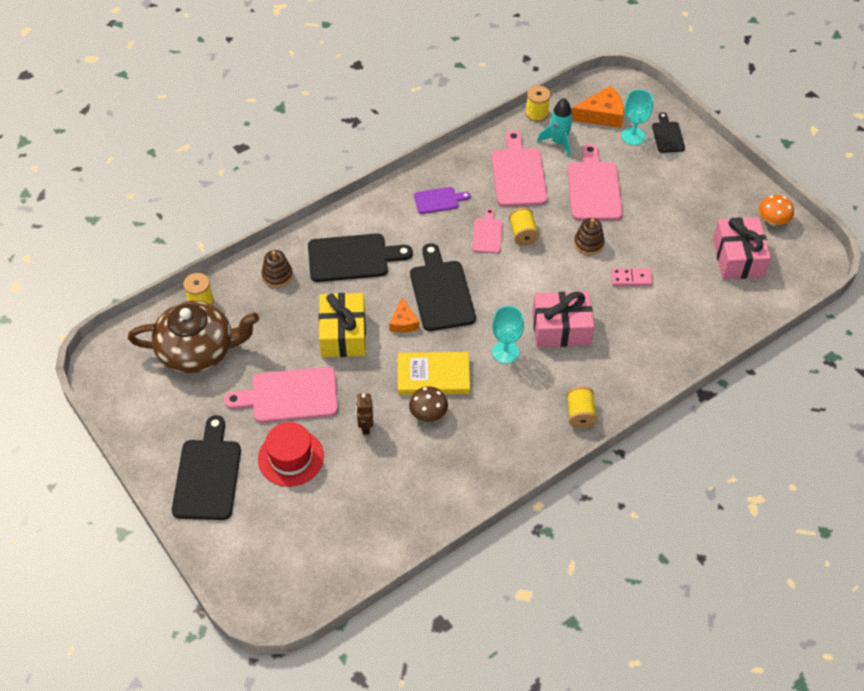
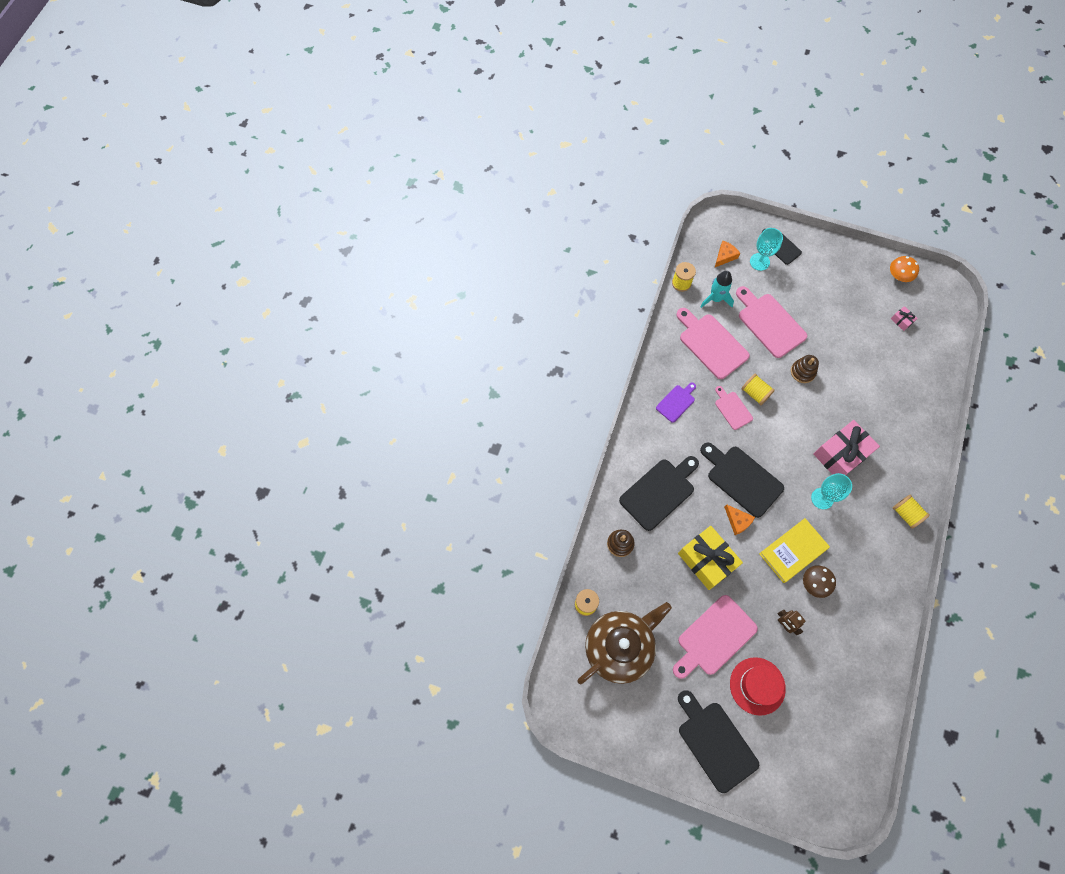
camera: 35 degrees left, 15 degrees up
orange cheese [571,85,624,128] -> orange cheese [715,241,740,267], size x0.61
pink domino [611,268,653,286] -> none
pink gift [713,217,771,279] -> pink gift [891,306,918,331], size x0.42

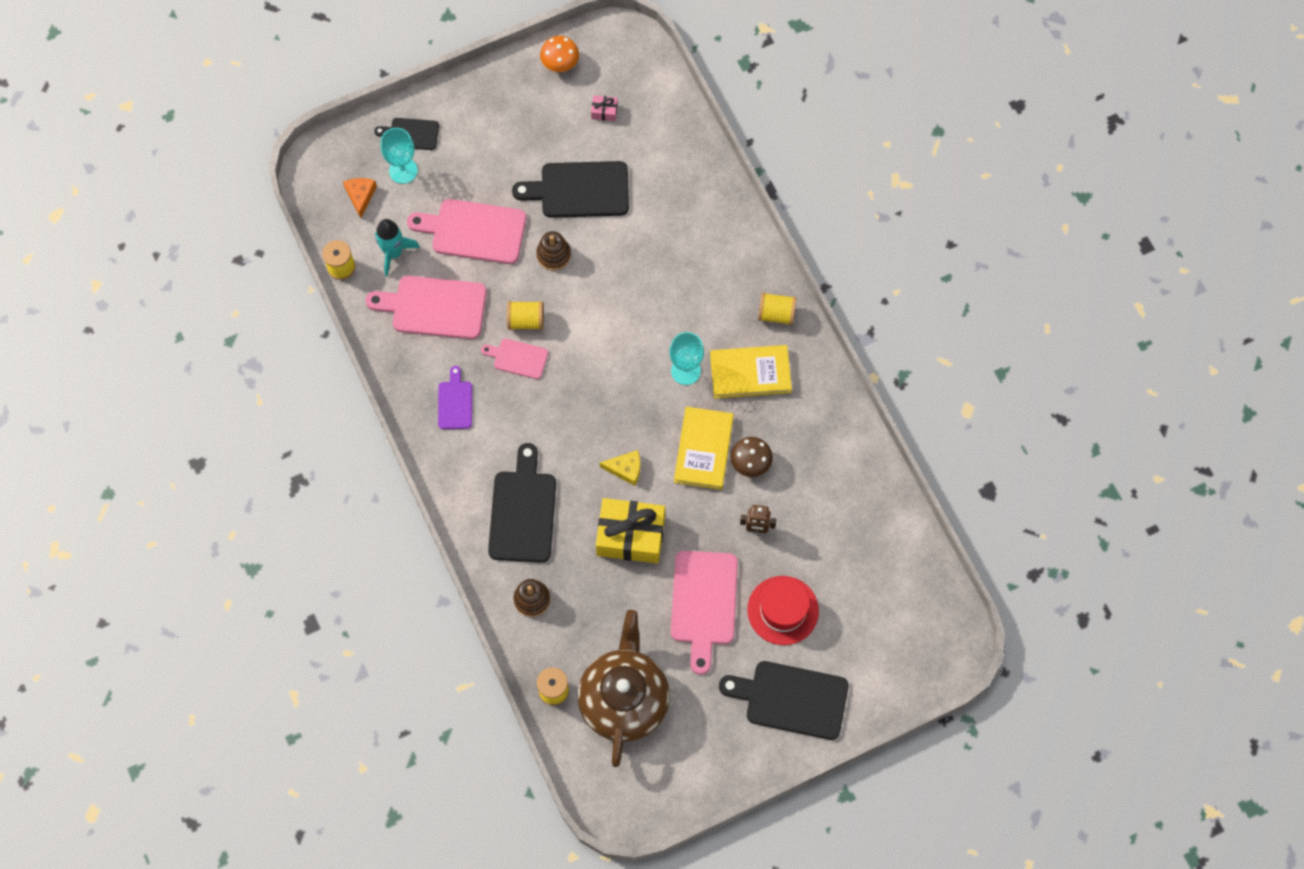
camera: 45 degrees left, 0 degrees up
black cutting board [700,442,784,518] -> black cutting board moved to [512,161,629,218]
orange cheese [724,504,755,535] -> yellow cheese [600,450,640,486]
pink gift [813,420,880,475] -> none
none -> yellow book [710,345,792,398]

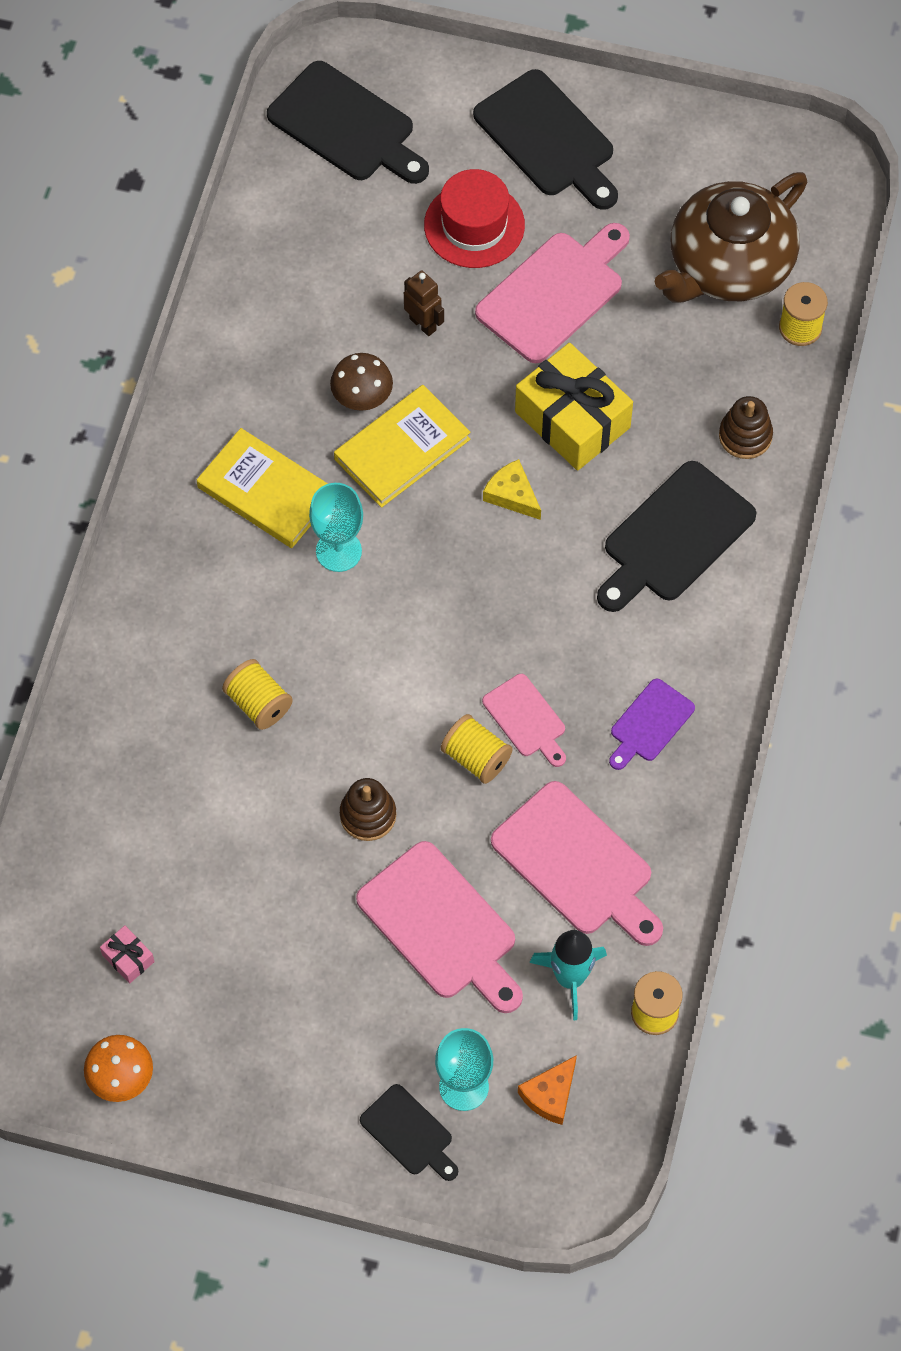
camera: 140 degrees left, 5 degrees down
black cutting board [512,161,629,218] -> black cutting board moved to [267,61,429,184]
yellow spool [758,292,797,325] -> yellow spool moved to [222,659,293,730]

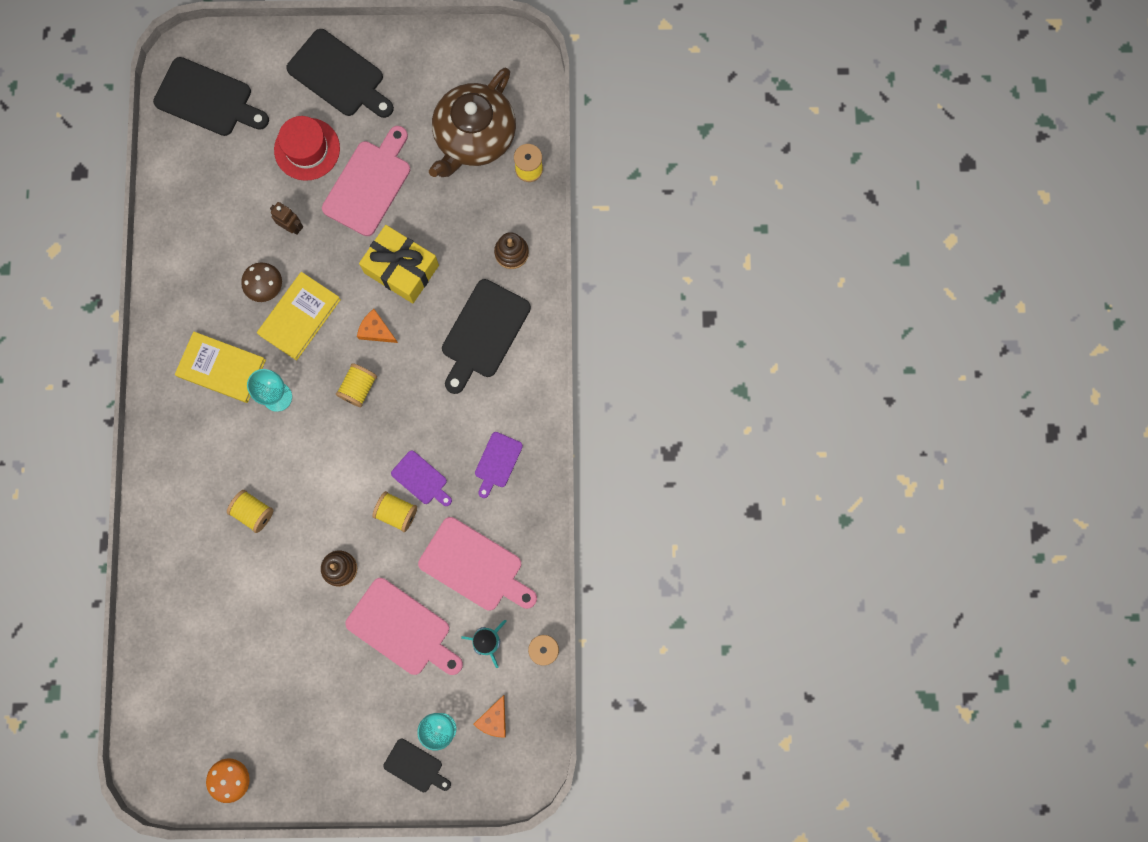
camera: 15 degrees left, 15 degrees up
pink gift [100,925,155,984] -> none
pink cutting board [482,674,566,767] -> purple cutting board [391,450,452,506]
yellow cheese [483,459,541,520] -> orange cheese [357,309,398,343]
none -> yellow spool [336,363,377,407]

